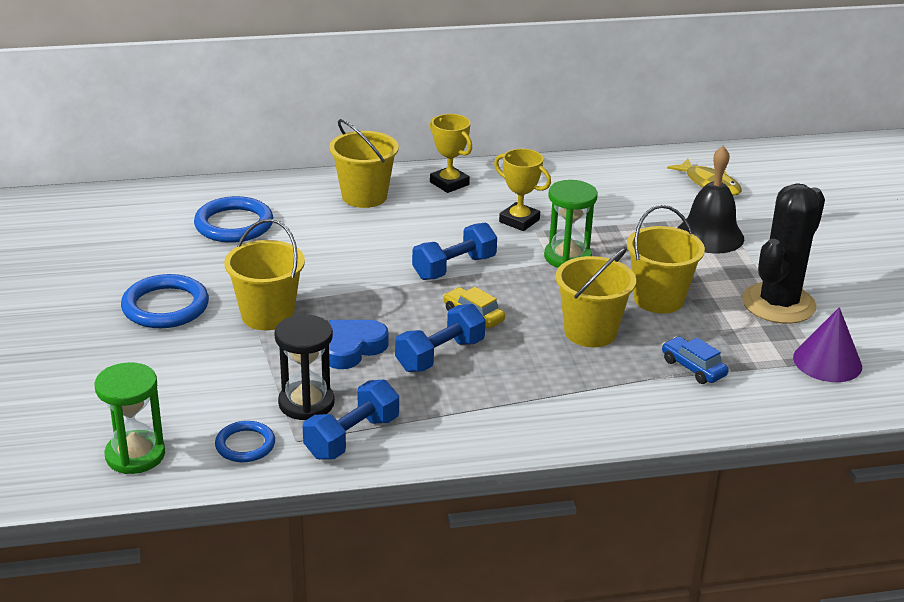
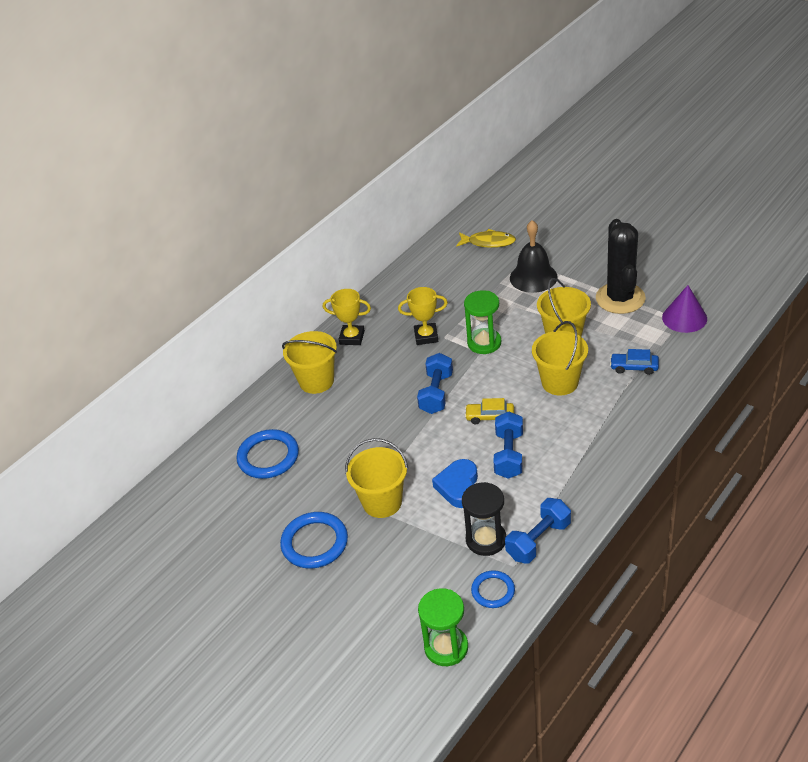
camera: 35 degrees left, 10 degrees up
blue dumbbell [303,380,399,459] -> blue dumbbell turned 45 degrees clockwise [505,498,571,564]

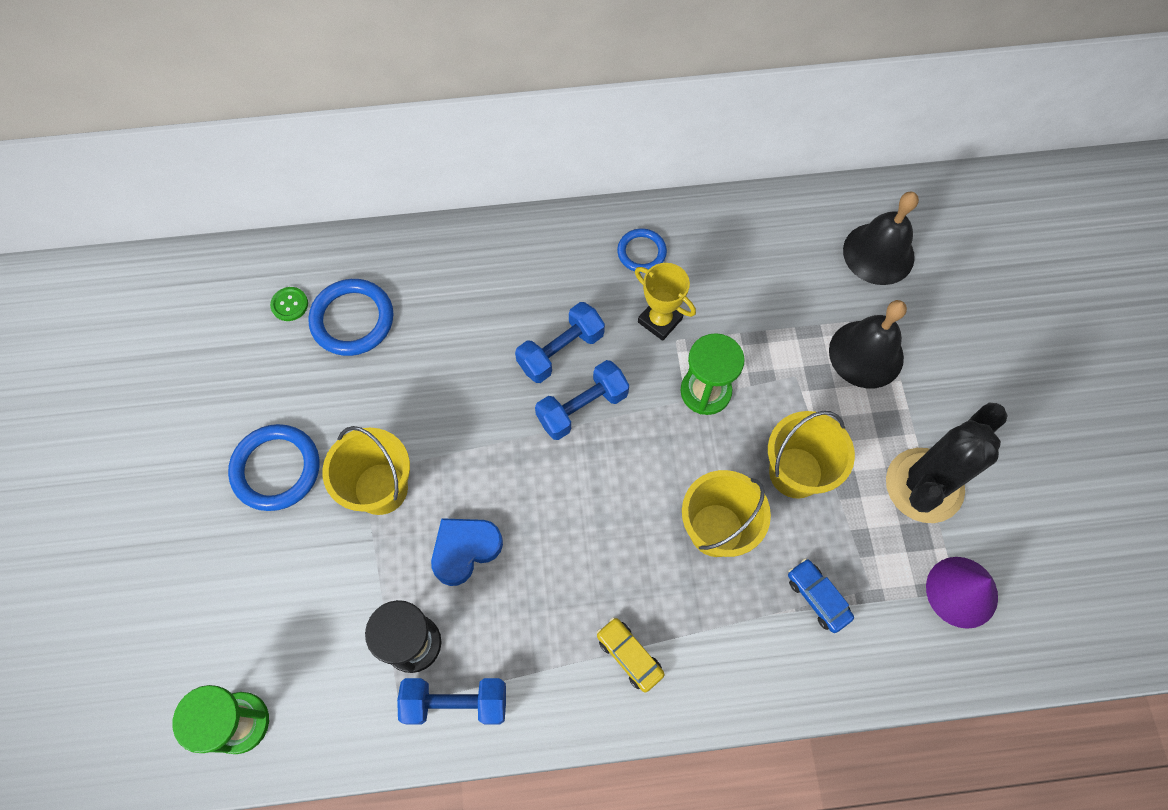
camera: 40 degrees right, 25 degrees up
yellow bucket [282,331,337,394] -> none
yellow trophy [323,289,371,345] -> none
yellow fish [456,229,516,248] -> black bell [843,192,919,285]
yellow car [465,398,514,424] -> yellow car moved to [597,617,665,693]
blue ring [471,570,515,608] -> blue ring moved to [617,229,667,273]
blue dumbbell [494,411,523,479] -> blue dumbbell moved to [515,302,605,383]
none -> green button [270,287,308,321]

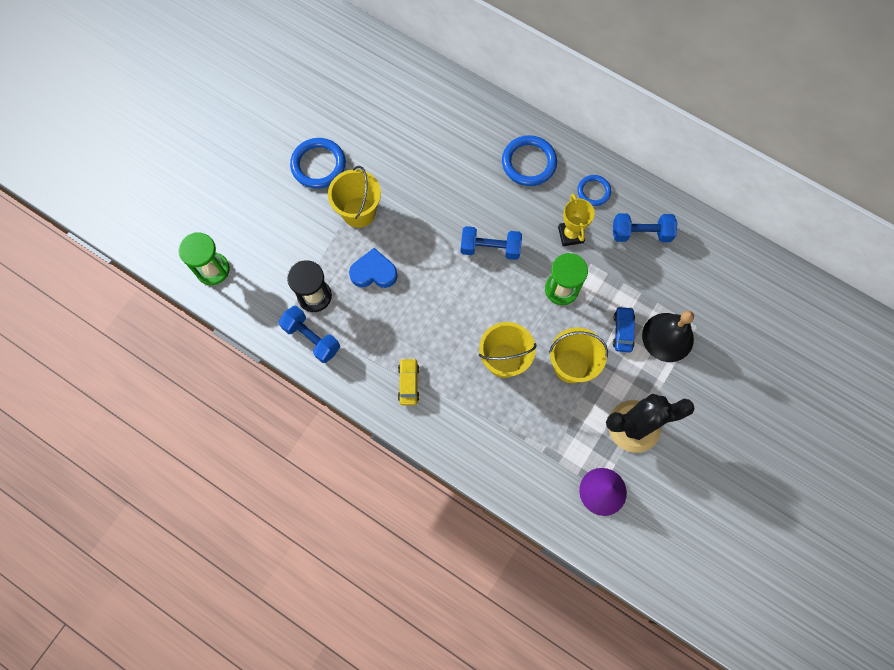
camera: 40 degrees right, 5 degrees up
green button [270,287,308,321] -> none
blue ring [308,279,394,356] -> blue ring moved to [502,135,557,186]
blue dumbbell [515,302,605,383] -> blue dumbbell moved to [613,213,677,242]
blue car [788,558,854,633] -> blue car moved to [613,306,635,352]
black bell [843,192,919,285] -> none

